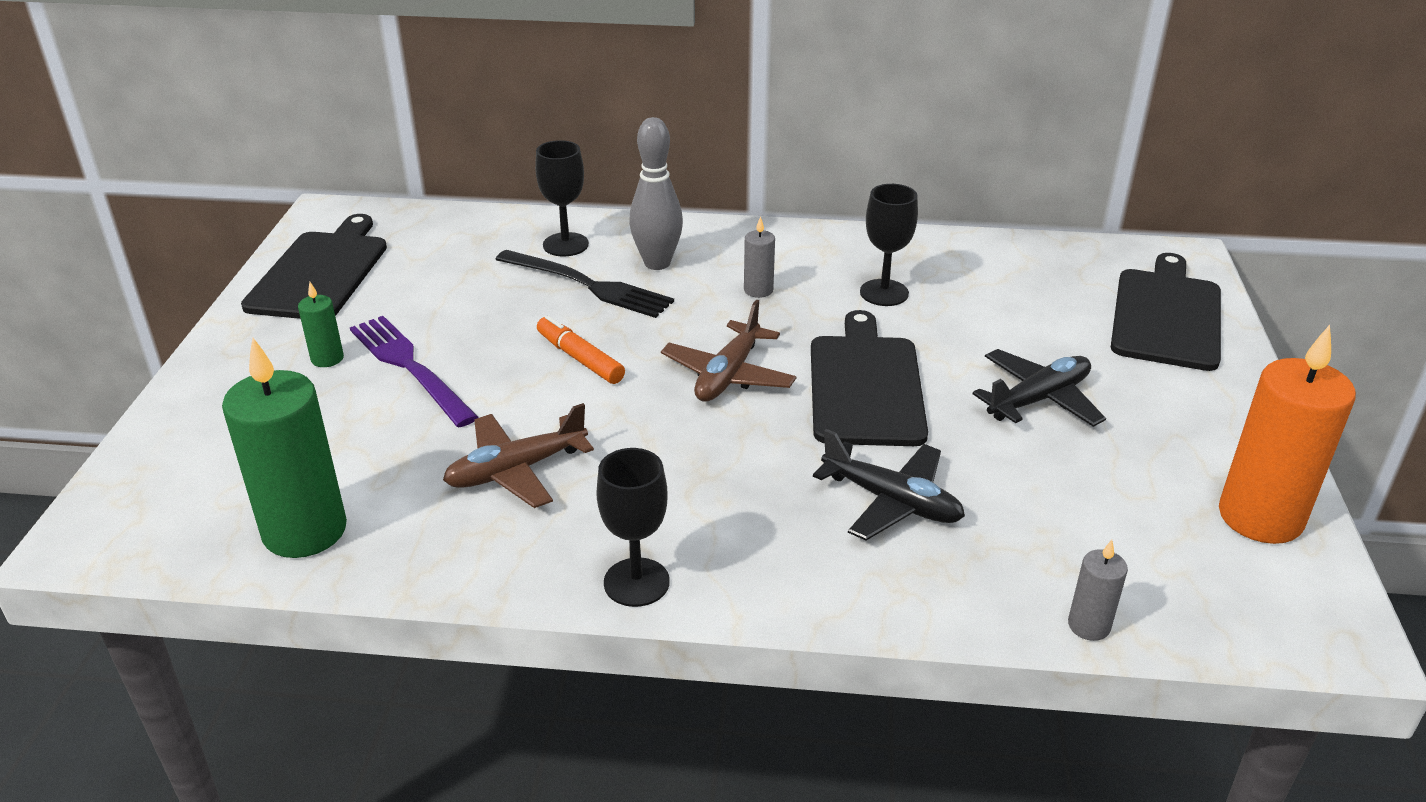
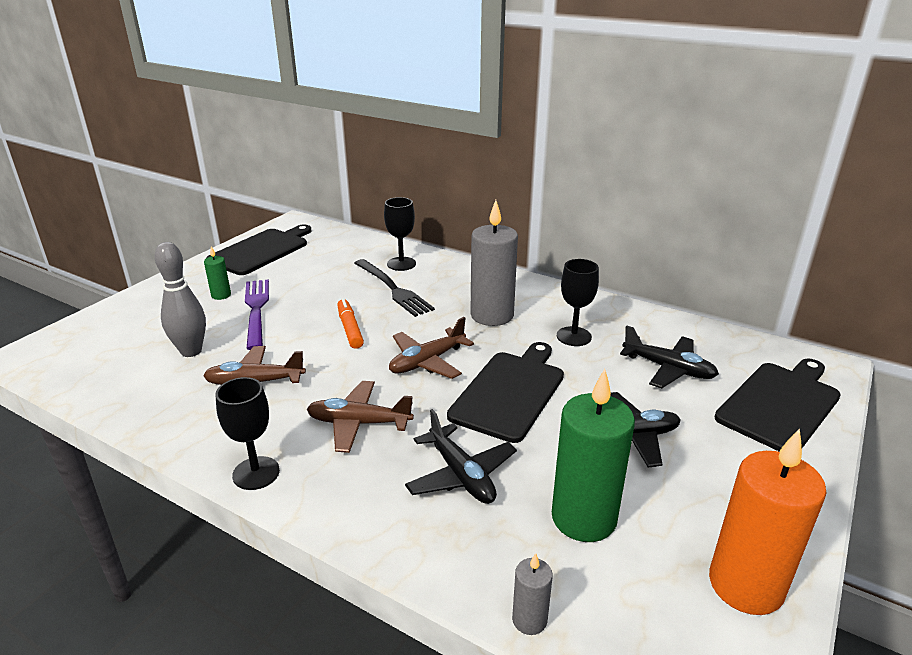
camera: 25 degrees right, 5 degrees down
green candle [222,338,347,558] -> green candle moved to [552,369,635,542]
grey bowling pin [629,117,683,270] -> grey bowling pin moved to [155,242,206,357]
grey candle [744,216,775,298] -> grey candle [470,200,518,326], size x2.15
none -> brown plane [307,381,414,453]
none -> black plane [620,325,719,388]

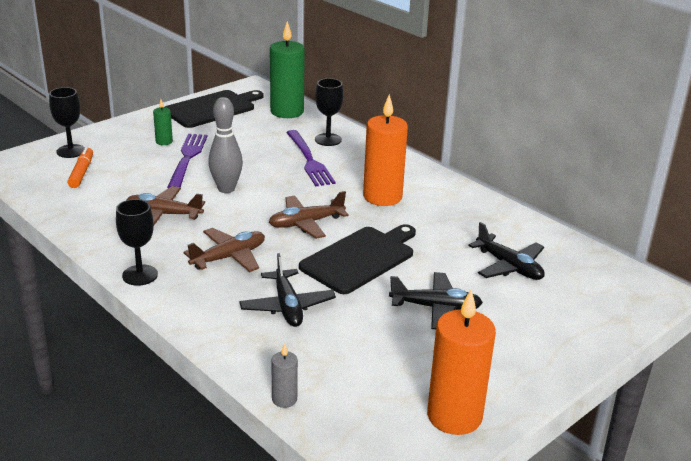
camera: 15 degrees right, 0 degrees up
grey bowling pin [155,242,206,357] -> grey bowling pin moved to [208,97,243,193]
brown plane [307,381,414,453] -> brown plane turned 120 degrees clockwise [184,228,265,272]
orange marker [337,298,364,349] -> orange marker moved to [68,147,93,188]
black fork [355,259,435,317] -> purple fork [286,130,336,186]
grey candle [470,200,518,326] -> orange candle [363,94,408,206]
green candle [552,369,635,542] -> green candle moved to [270,21,305,118]
black goblet [557,259,599,346] -> black goblet moved to [49,87,85,158]
black cutting board [715,359,841,452] -> none

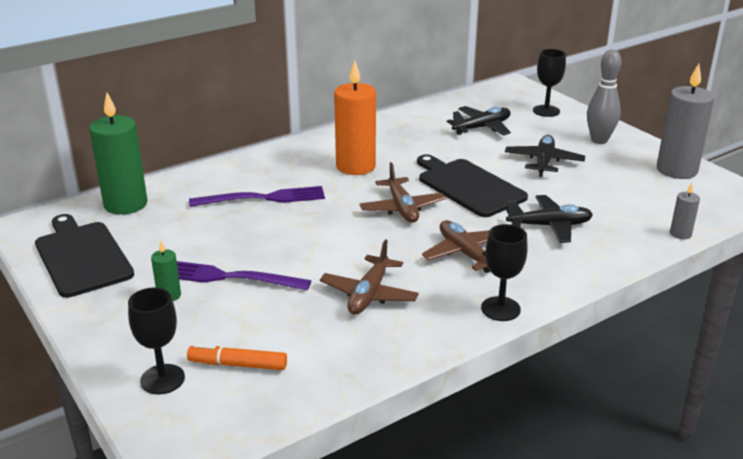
camera: 80 degrees left, 0 degrees up
grey bowling pin [208,97,243,193] -> grey bowling pin moved to [587,50,622,144]
black goblet [315,78,343,146] -> black goblet moved to [533,49,566,117]
orange candle [427,290,496,435] -> grey candle [657,64,714,179]

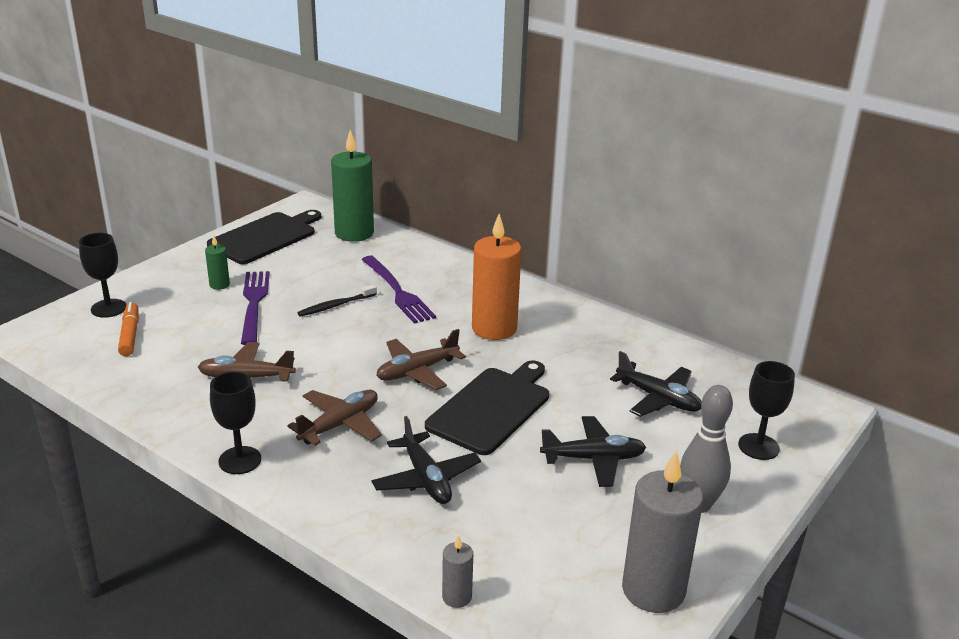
camera: 70 degrees right, 0 degrees up
none -> black toothbrush [297,284,377,317]

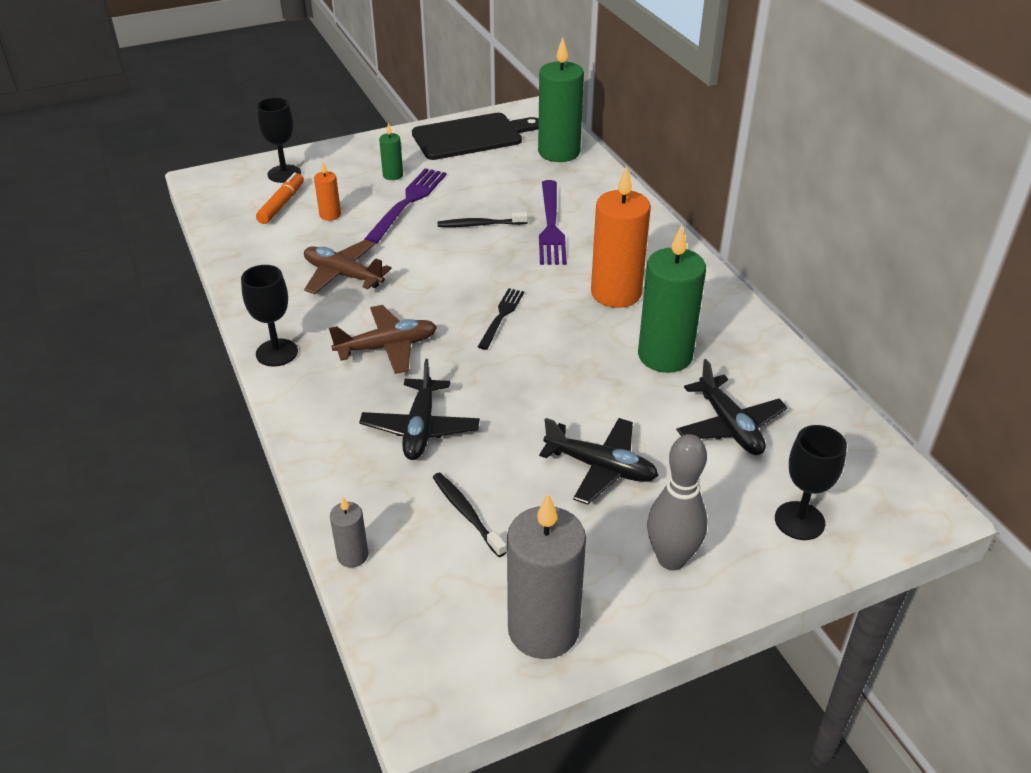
camera: 30 degrees right, 10 degrees up
brown plane [376,329,466,390] -> black fork [478,288,524,350]
black cutting board [425,360,549,455] -> none
none -> orange candle [314,162,341,221]
none -> black toothbrush [433,473,507,557]
none -> green candle [638,225,706,373]

